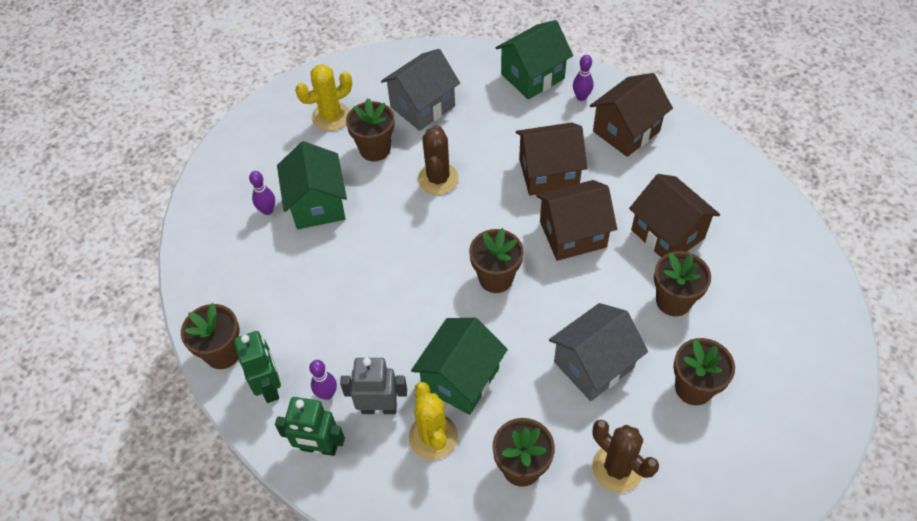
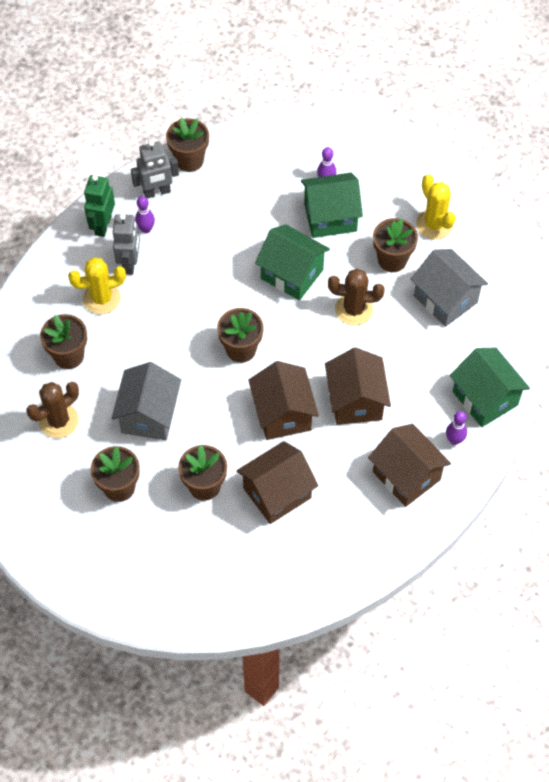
camera: 90 degrees right, 5 degrees up
green robot [234,331,281,403] -> grey robot [131,140,179,198]
green house [411,318,508,415] -> green house moved to [255,224,330,300]
grey house [549,303,648,401] -> grey house turned 45 degrees clockwise [111,362,181,440]

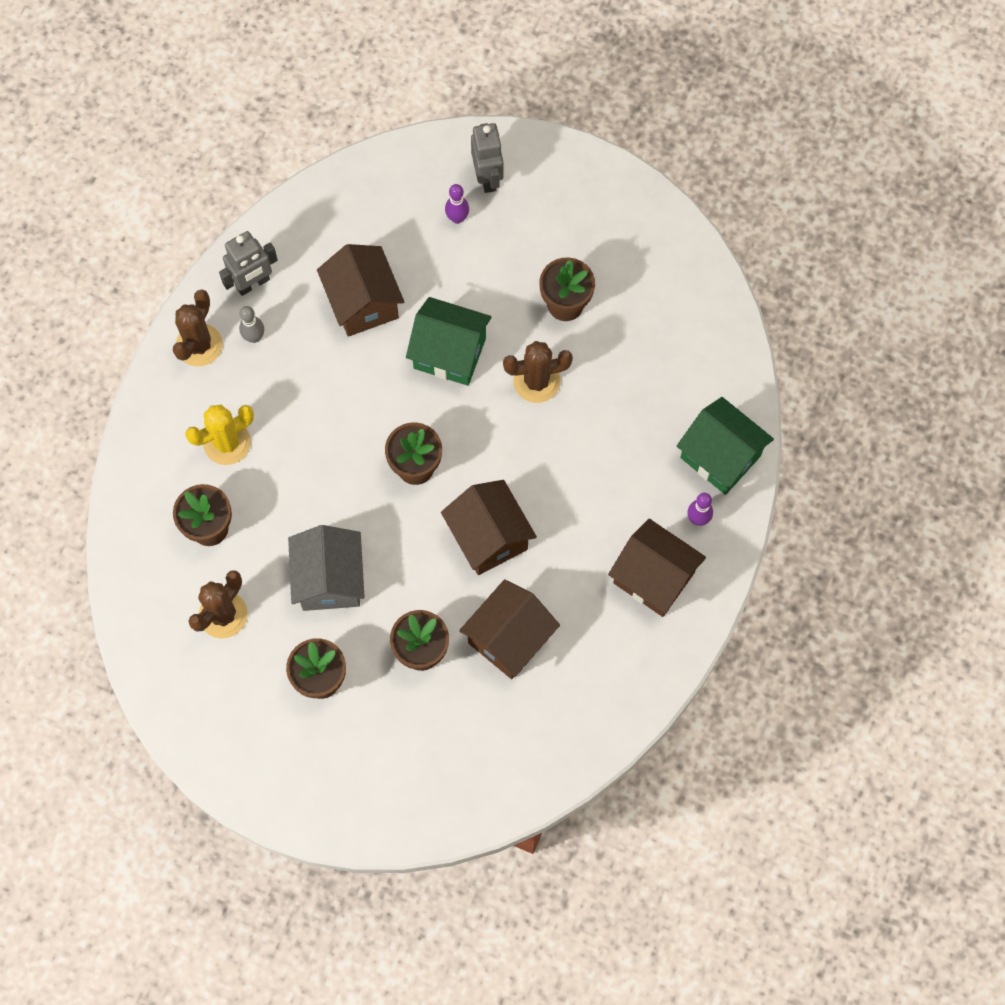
camera: 15 degrees left, 10 degrees up
green robot [84,175,115,237] -> brown cactus [173,289,223,366]
grey robot [113,214,140,275] -> grey robot moved to [471,123,503,193]
purple bowling pin [135,196,155,233] -> grey bowling pin [239,306,264,343]
brown flower pot [166,117,209,172] -> none
green house [301,173,363,238] -> none
brown house [325,347,391,425] -> brown house moved to [317,244,404,337]
grey house [410,249,488,327] -> none
yellow cactus [416,174,456,240] -> none

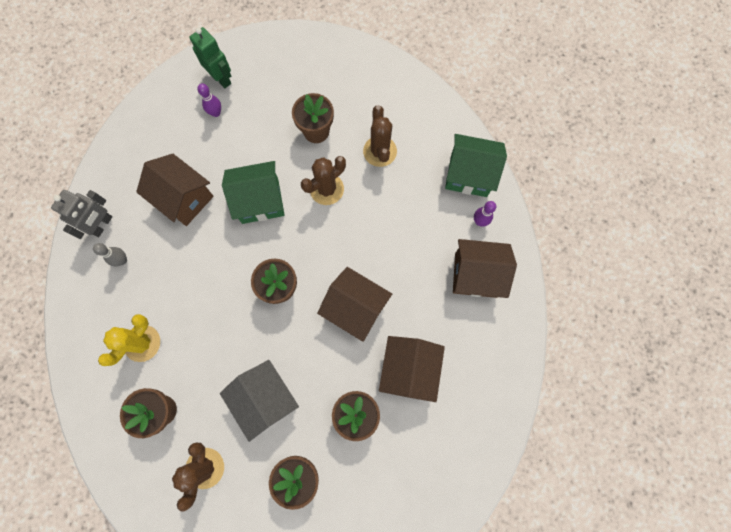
camera: 30 degrees left, 5 degrees up
brown cactus [173,289,223,366] -> brown cactus moved to [363,105,397,167]
grey robot [471,123,503,193] -> green robot [189,27,231,88]

